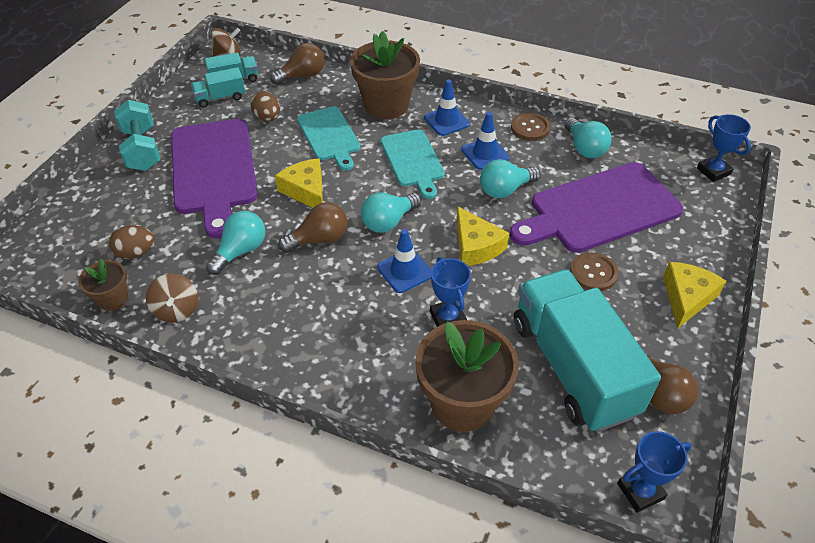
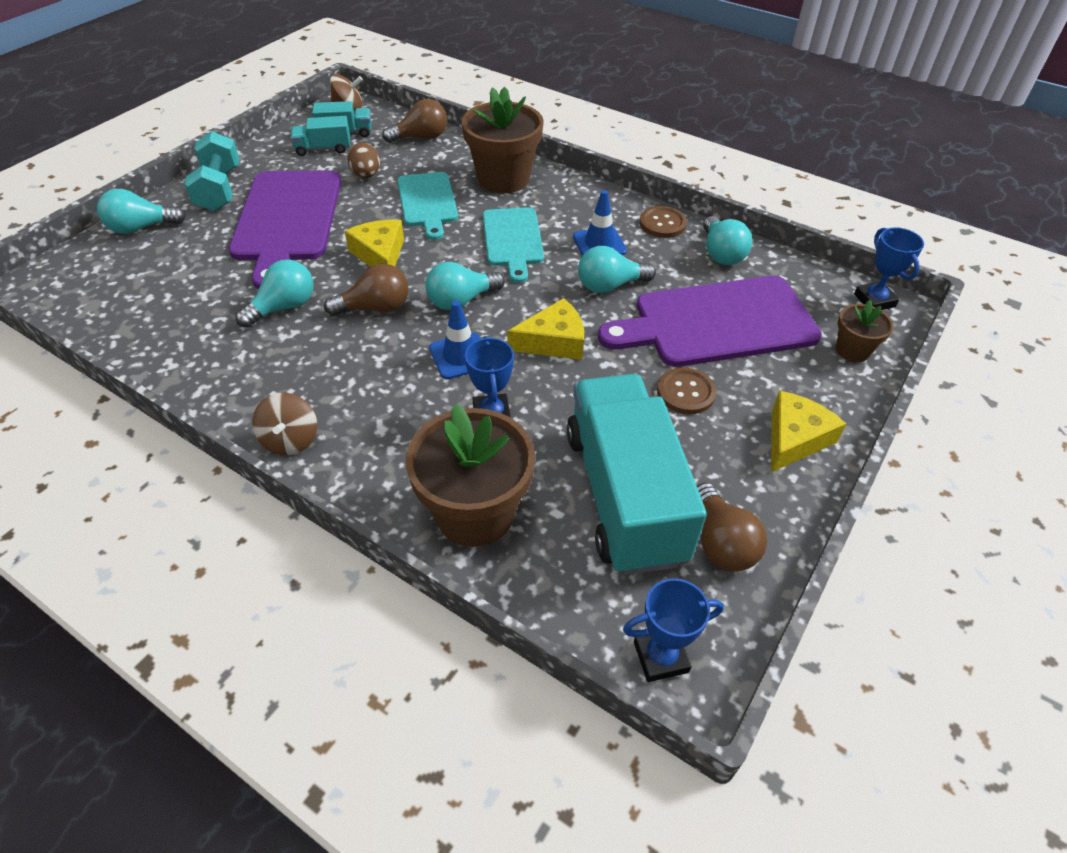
camera: 10 degrees right, 0 degrees up
brown flower pot [78,259,128,311] -> brown flower pot moved to [836,300,893,362]
brown egg [109,225,155,259] -> none
brown spinning top [146,274,198,323] -> brown spinning top moved to [252,393,317,455]
blue traffic cone [424,80,470,136] -> none
yellow cheese [456,206,509,266] -> yellow cheese turned 90 degrees counterclockwise [507,298,584,360]
none -> turquoise light bulb [97,189,186,234]

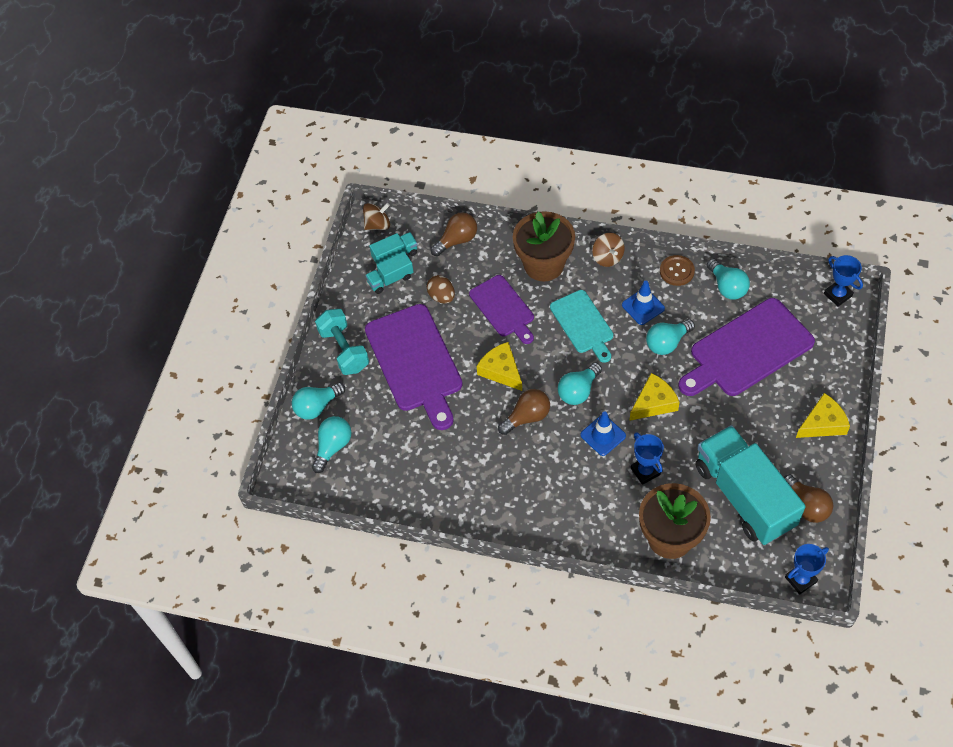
camera: 15 degrees left, 10 degrees up
turquoise light bulb [236,260,314,328] -> turquoise light bulb moved to [312,416,352,473]
brown spinning top [252,393,317,455] -> brown spinning top moved to [592,233,625,267]
turquoise cutting board [397,172,458,240] -> purple cutting board [469,275,534,344]
brown button [657,368,716,414] -> none
yellow cheese [771,391,846,472] -> yellow cheese turned 45 degrees clockwise [796,393,850,438]
brown flower pot [836,300,893,362] -> none

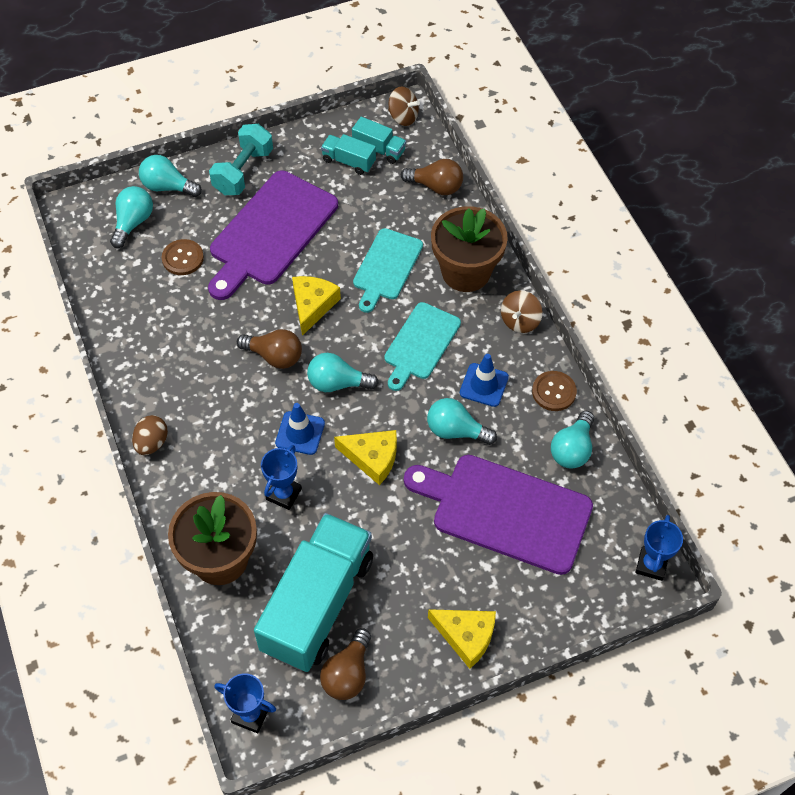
camera: 50 degrees right, 0 degrees up
turquoise light bulb [312,416,352,473] -> turquoise light bulb turned 60 degrees counterclockwise [110,186,153,248]
brown egg [427,275,455,303] -> brown egg moved to [132,415,168,455]
purple cutting board [469,275,534,344] -> turquoise cutting board [353,228,423,313]
none -> brown button [162,239,204,275]

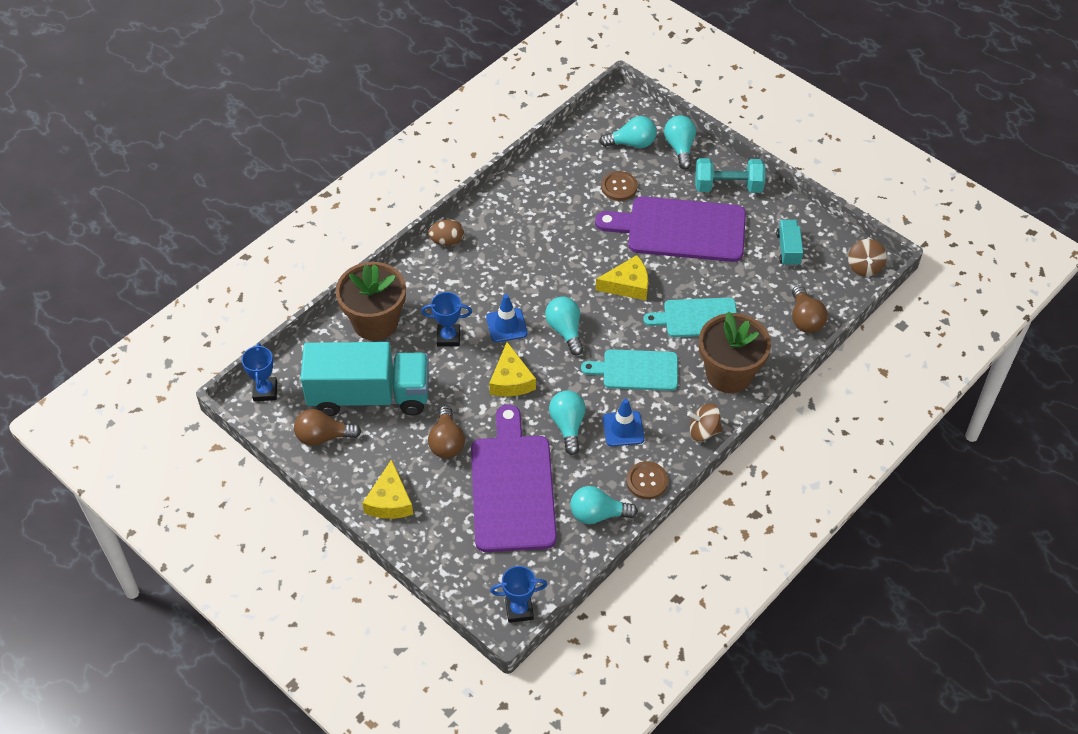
camera: 65 degrees right, 5 degrees down
brown light bulb [237,329,302,369] -> brown light bulb moved to [428,405,465,459]
turquoise truck [352,117,406,164] -> none

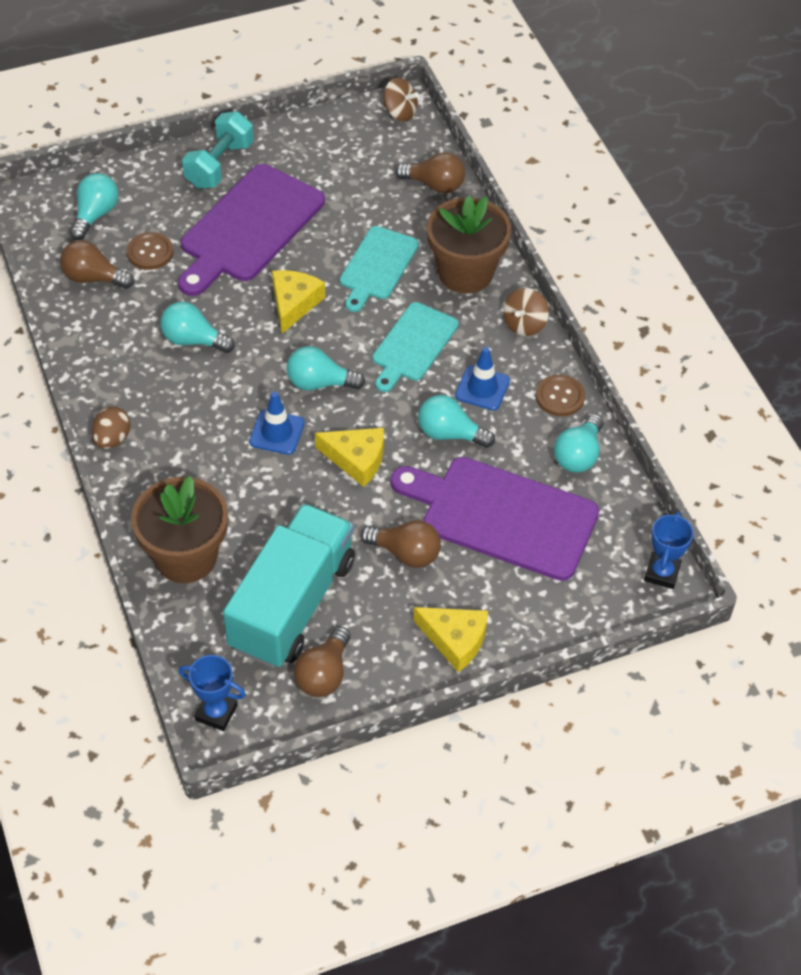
camera: 65 degrees left, 0 degrees up
blue trophy [421,292,472,347] -> none
turquoise light bulb [664,115,696,170] -> turquoise light bulb moved to [160,302,235,353]
turquoise truck [776,220,803,266] -> none
none -> brown light bulb [60,240,134,289]

